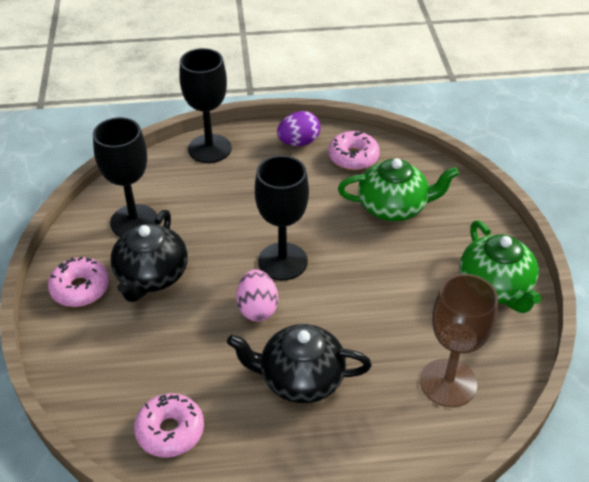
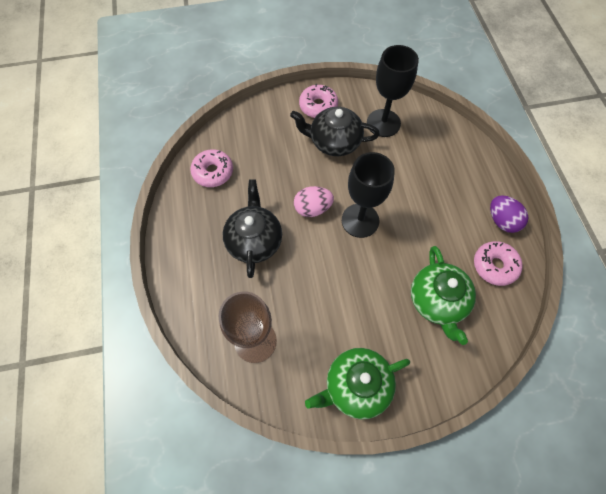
camera: 85 degrees right, 20 degrees up
black goblet [179,48,231,163] -> none

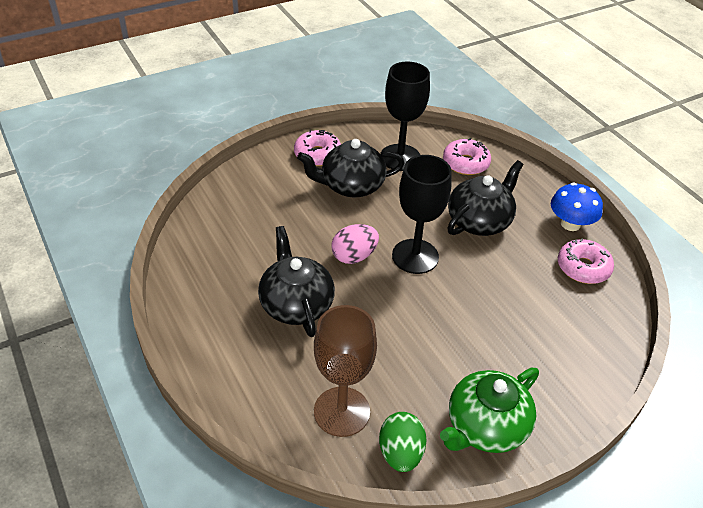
camera: 20 degrees left, 20 degrees down
pink donut [190,149,233,187] -> pink donut moved to [443,138,491,175]
green teapot [411,246,476,345] -> none
purple egg [490,195,529,233] -> blue mushroom [551,183,603,231]
none -> green egg [379,412,427,472]
none -> black teapot [448,160,523,236]

